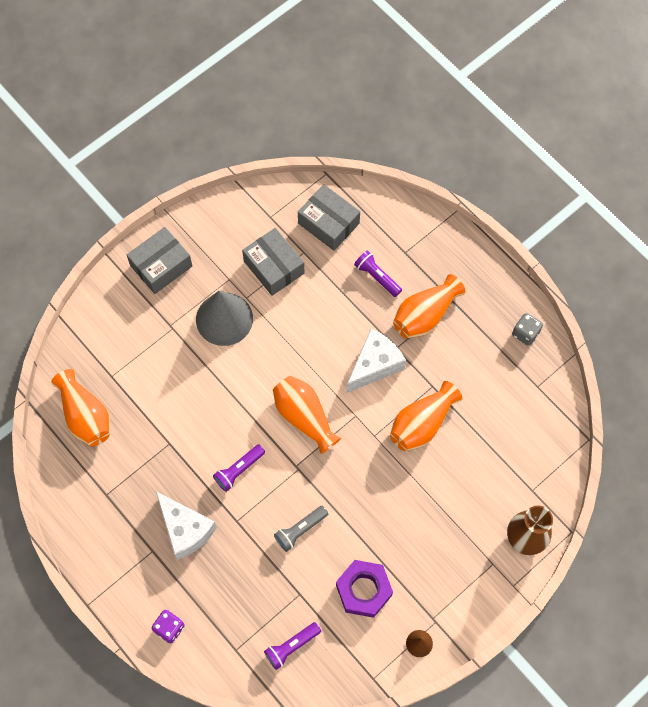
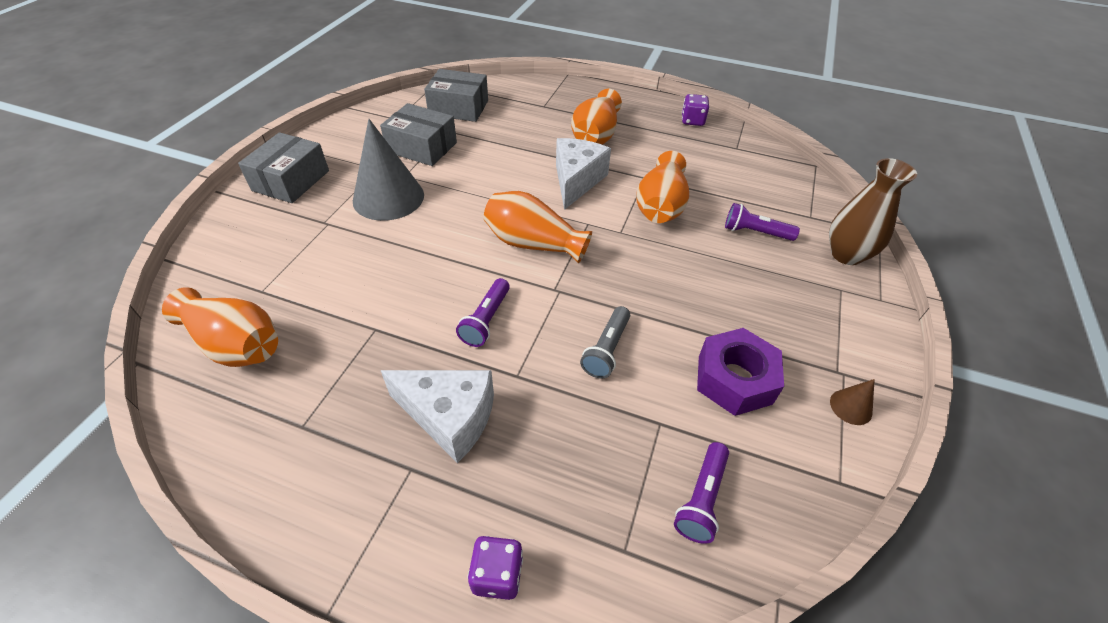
camera: 30 degrees left, 20 degrees down
purple flashlight [354,250,402,297] -> purple flashlight moved to [725,203,800,241]
grey dice [512,313,543,346] -> purple dice [682,94,709,126]

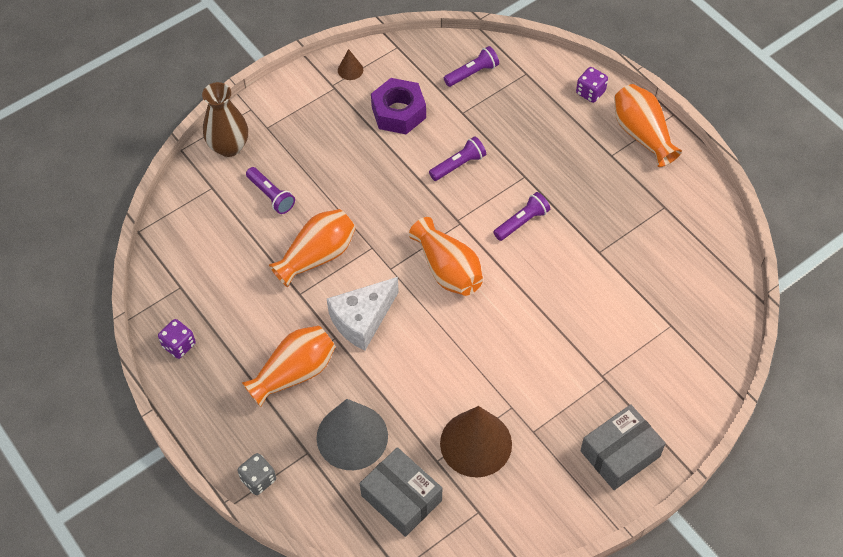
camera: 145 degrees left, 10 degrees up
orange vase [162,287,278,367] -> orange vase moved to [614,84,682,167]
grey cone [353,119,424,221] -> grey cone moved to [317,399,388,470]
grey box [380,103,457,166] -> brown cone [440,406,512,478]
white cheese [380,370,494,463] -> none
grey flashlight [580,306,630,378] -> purple flashlight [429,136,486,181]
none -> grey dice [237,453,276,495]

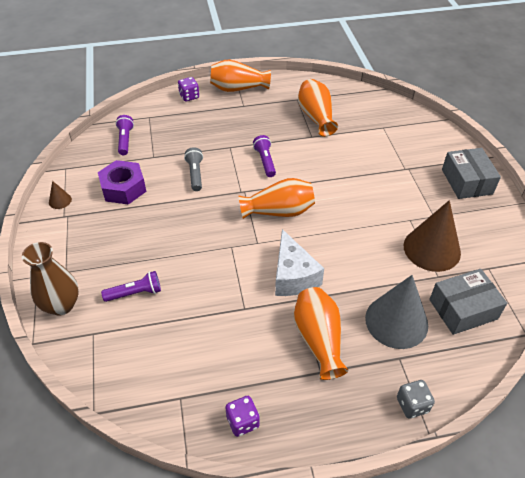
camera: 65 degrees left, 10 degrees down
orange vase [269,209,356,287] -> orange vase moved to [298,79,338,137]
purple flashlight [429,136,486,181] -> grey flashlight [184,147,203,191]

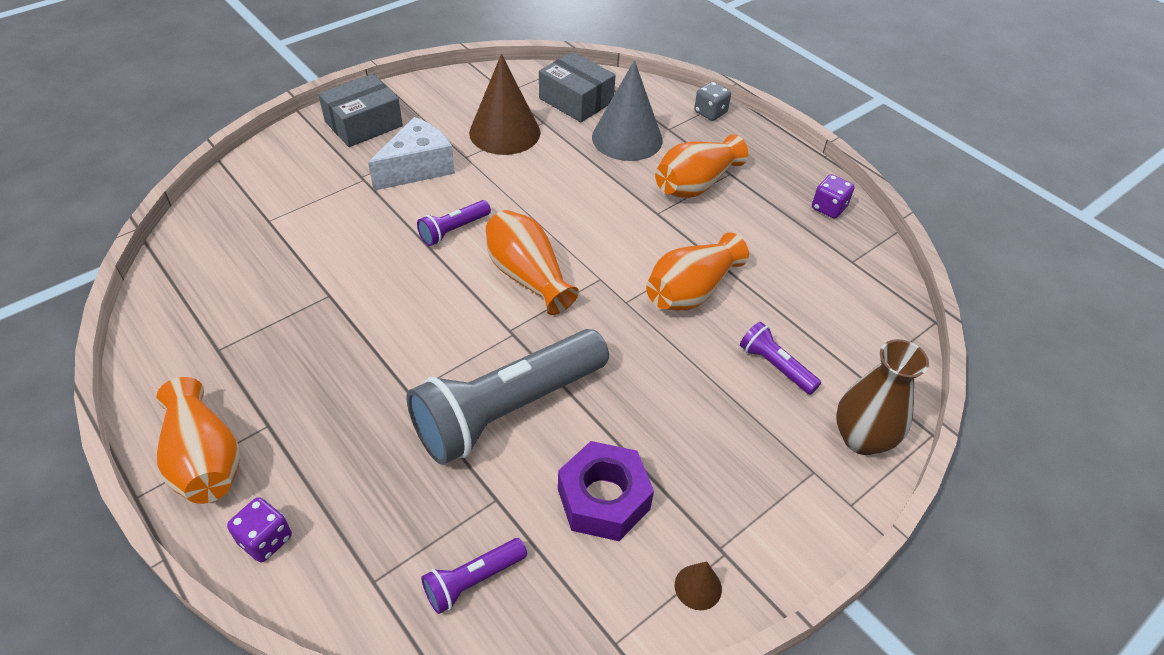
camera: 120 degrees left, 0 degrees up
grey flashlight [184,147,203,191] -> grey flashlight [407,329,609,465], size x2.25
purple flashlight [253,135,276,177] -> purple flashlight moved to [417,200,491,246]
white cheese [275,229,324,296] -> white cheese moved to [368,117,455,191]
orange vase [298,79,338,137] -> orange vase moved to [646,232,749,311]

